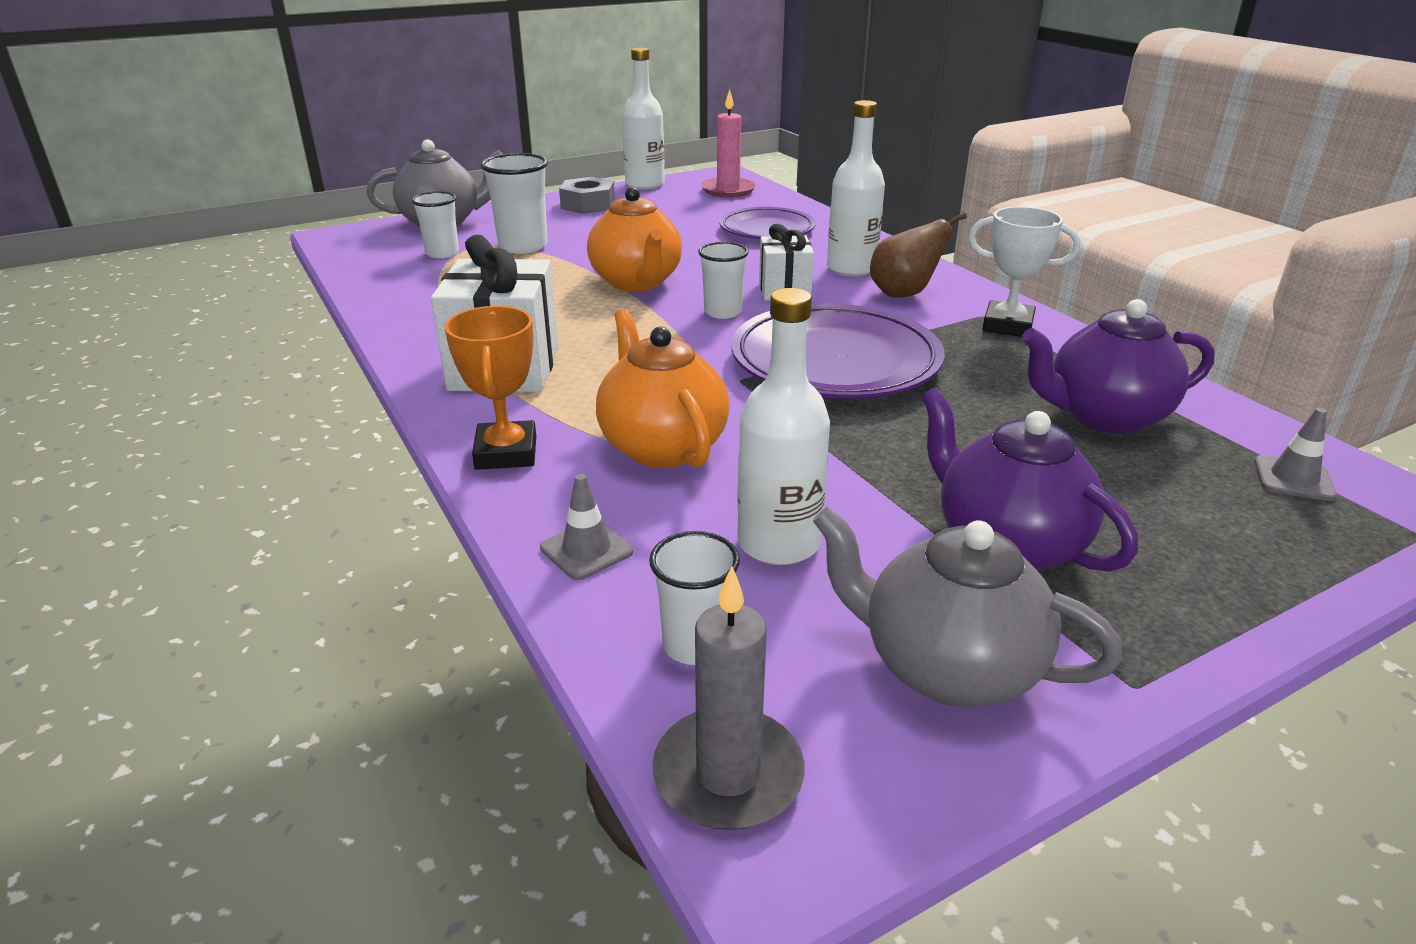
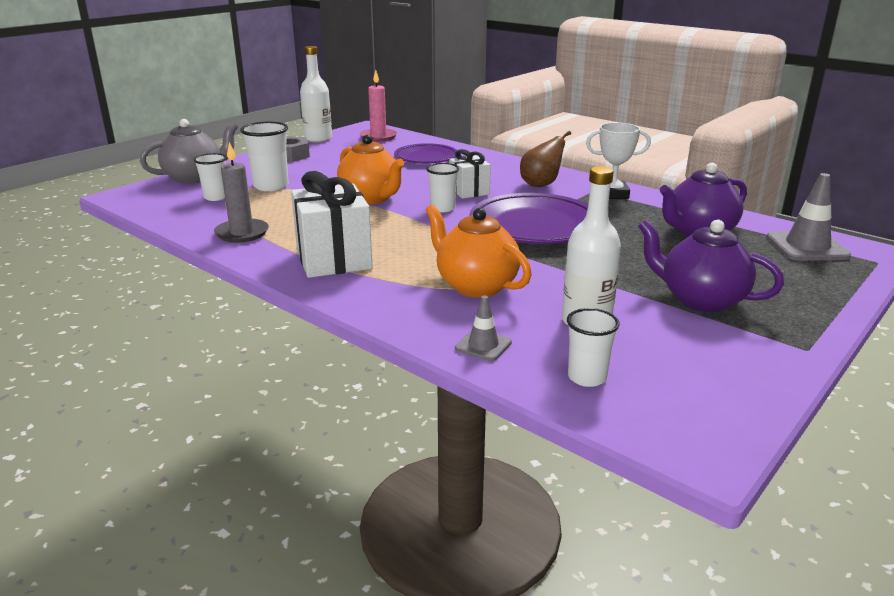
camera: 20 degrees left, 5 degrees down
orange trophy [445,306,536,470] -> none
grey candle [652,566,805,830] -> grey candle moved to [214,142,269,243]
grey teapot [813,507,1122,707] -> none
white bottle [827,100,885,276] -> none
grey traffic cone [1254,408,1337,501] -> grey traffic cone [766,173,851,261], size x1.77

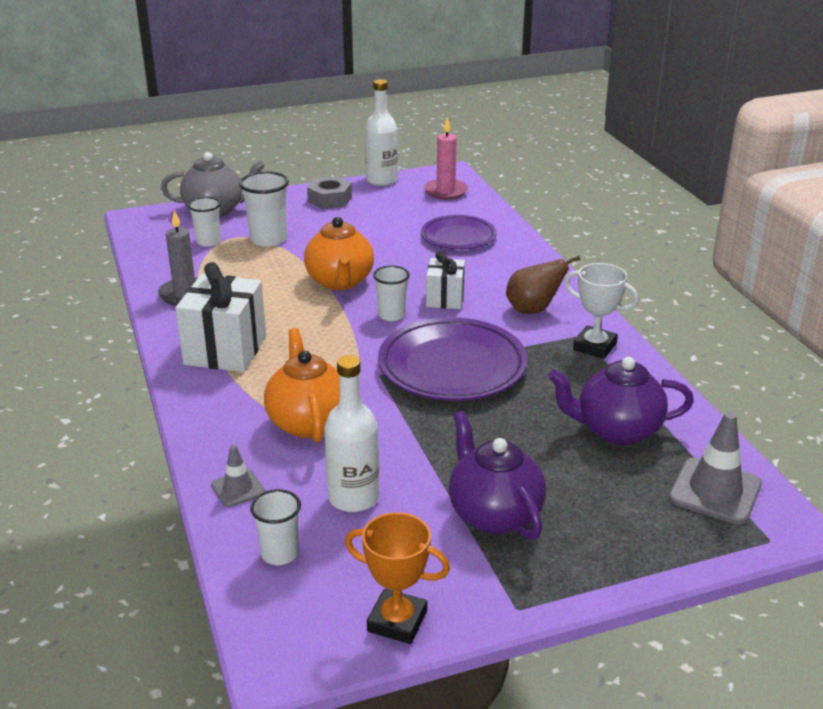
camera: 30 degrees right, 5 degrees up
none -> orange trophy [345,512,450,644]

